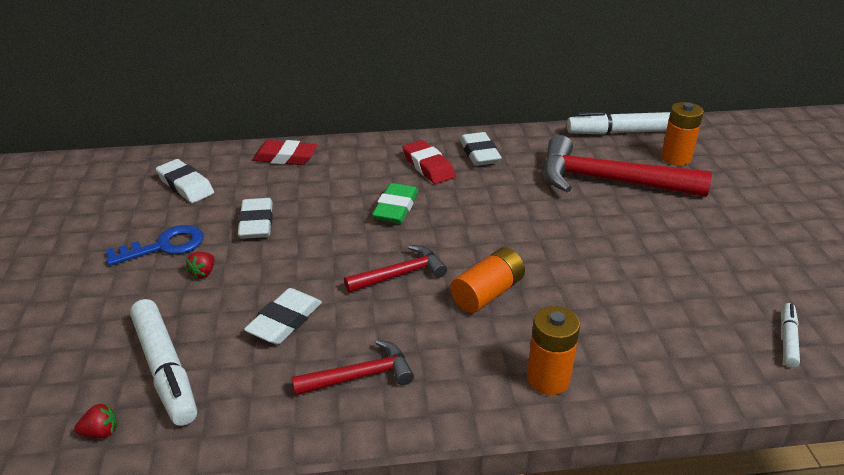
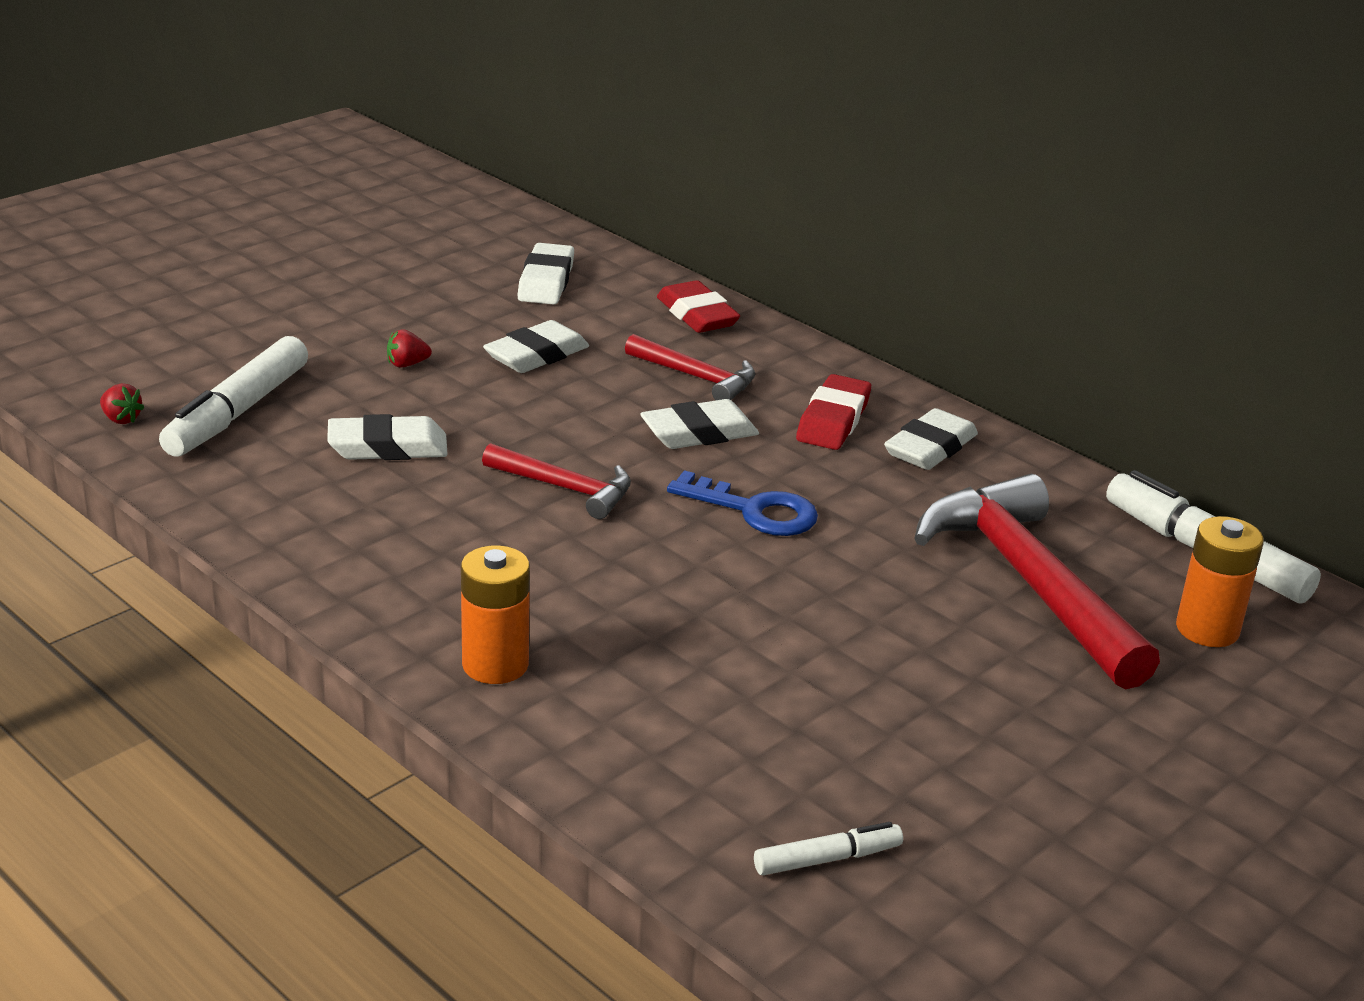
camera: 50 degrees right, 5 degrees down
blue key [106,225,204,266] -> blue key moved to [667,470,818,536]
red hammer [292,340,414,395] -> red hammer moved to [625,334,755,400]
green eraser [372,183,418,223] -> white eraser [640,399,759,449]
orange battery [450,247,525,313] -> none

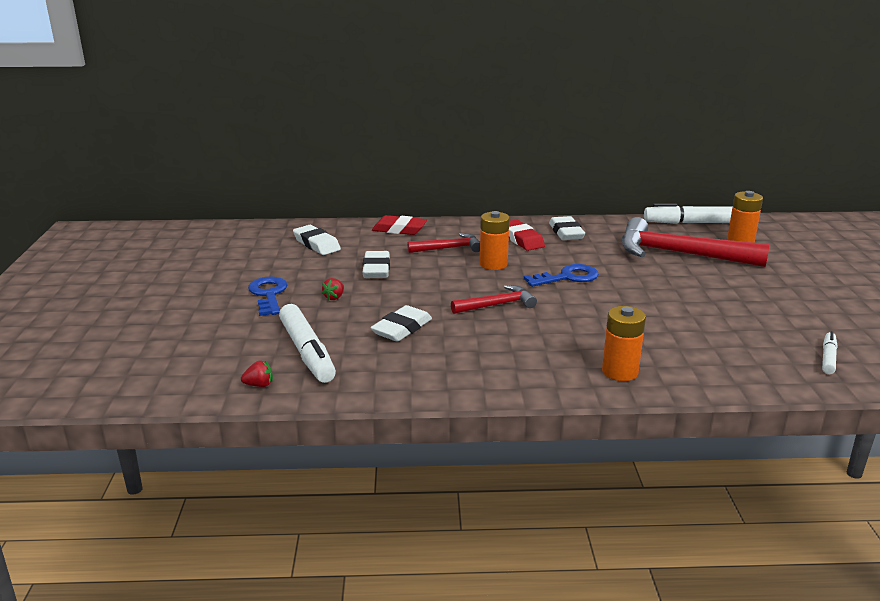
camera: 45 degrees left, 5 degrees down
white eraser [640,399,759,449] -> orange battery [480,211,510,270]
none -> blue key [248,276,287,316]

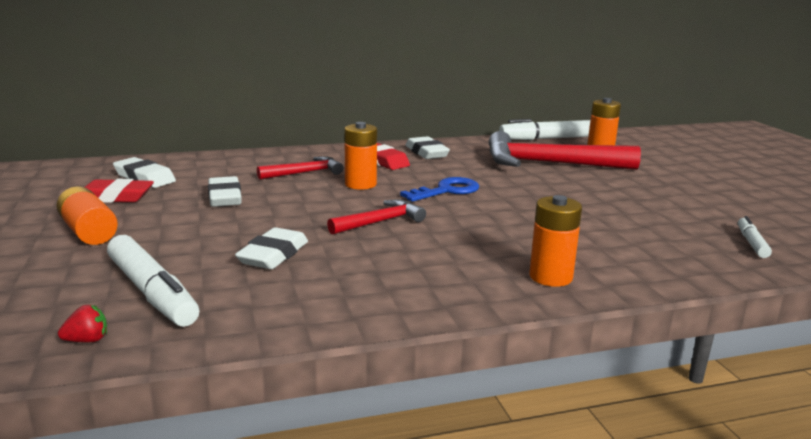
camera: 15 degrees left, 5 degrees down
blue key [248,276,287,316] -> orange battery [56,186,118,245]
red strawberry [322,278,344,300] -> none
red eraser [372,215,427,235] -> red eraser moved to [85,179,154,203]

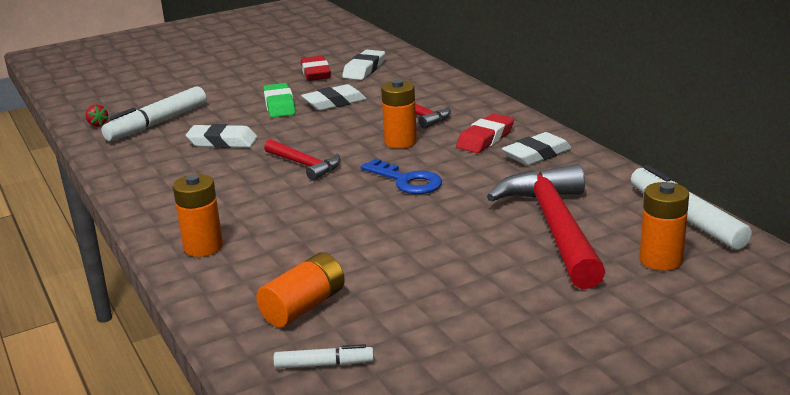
camera: 80 degrees right, 5 degrees up
orange battery [56,186,118,245] -> orange battery moved to [256,253,345,327]
none -> green eraser [263,83,295,117]

